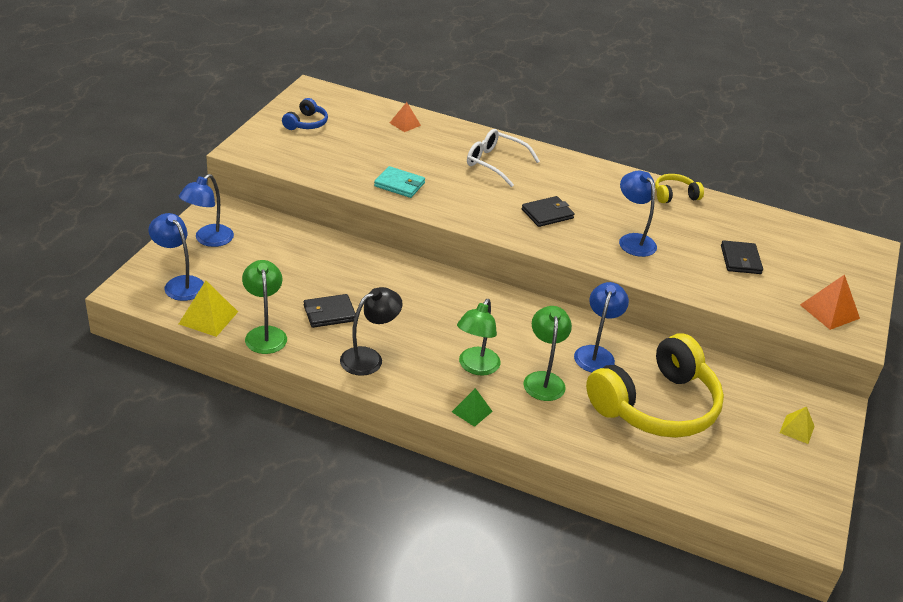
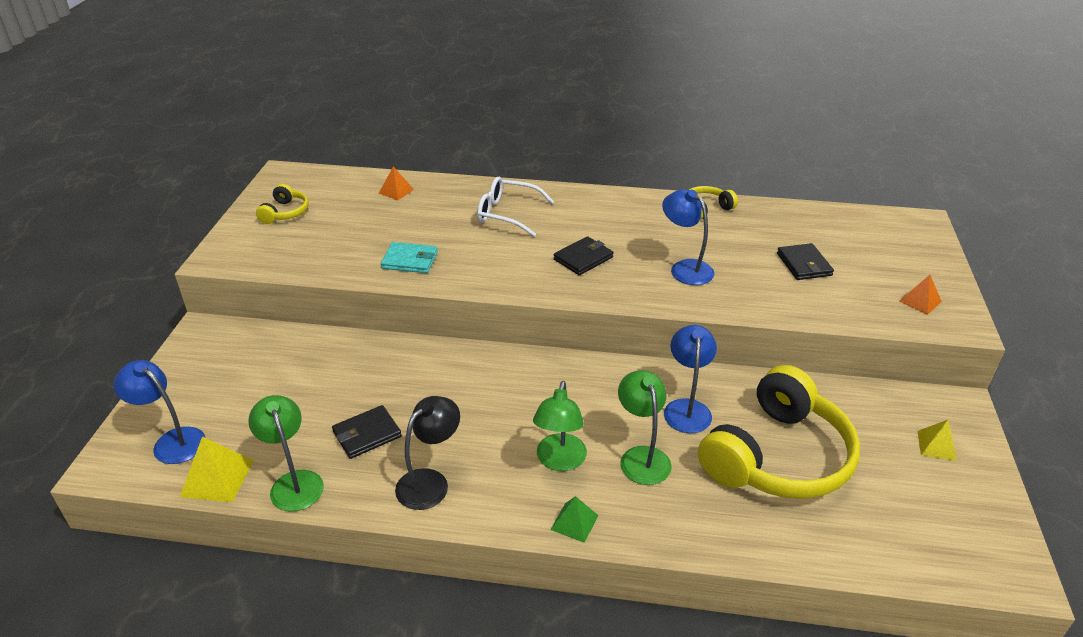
camera: 10 degrees left, 0 degrees up
blue lamp [179,174,234,247] -> none
blue headphones [282,98,328,130] -> yellow headphones [256,184,309,224]
orange pyramid [800,275,860,330] -> orange pyramid [899,275,942,315], size x0.64

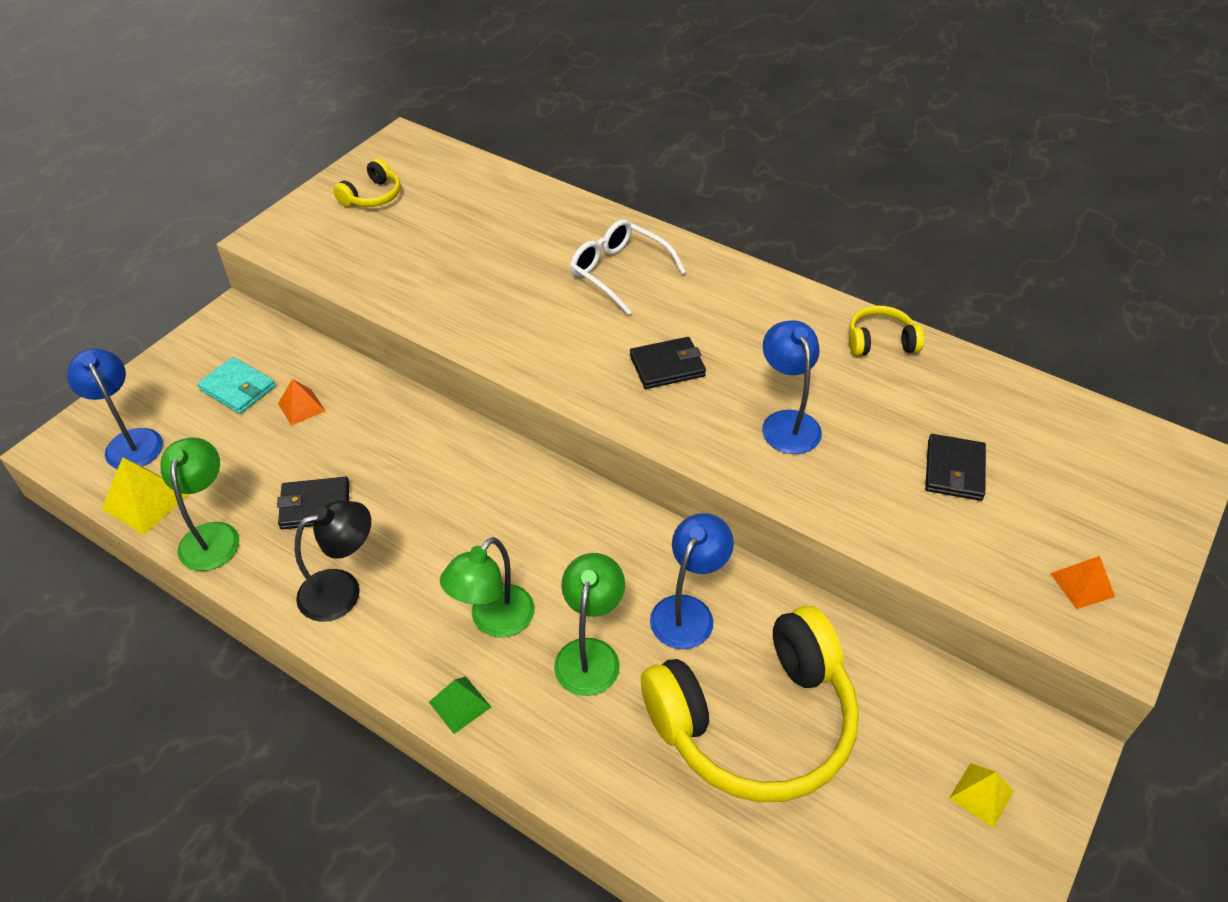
camera: 25 degrees right, 10 degrees up
orange pyramid [378,167,414,200] -> orange pyramid moved to [278,379,325,426]
turquoise wallet [381,242,438,273] -> turquoise wallet moved to [197,357,275,414]

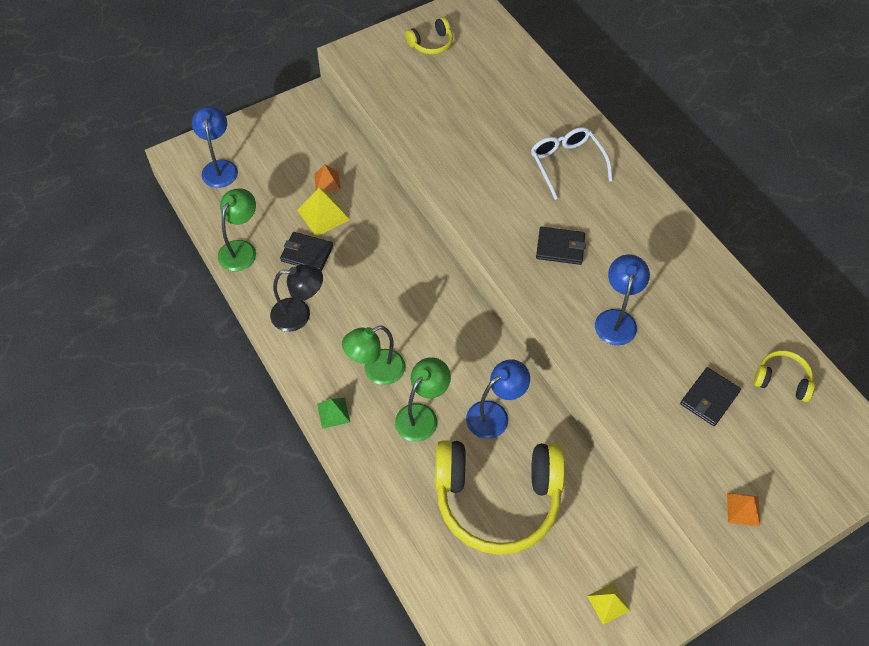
camera: 25 degrees right, 10 degrees up
yellow pyramid [102,457,190,535] -> yellow pyramid moved to [297,187,350,237]
turquoise wallet [197,357,275,414] -> none
yellow headphones [849,305,924,356] -> yellow headphones moved to [754,350,815,402]

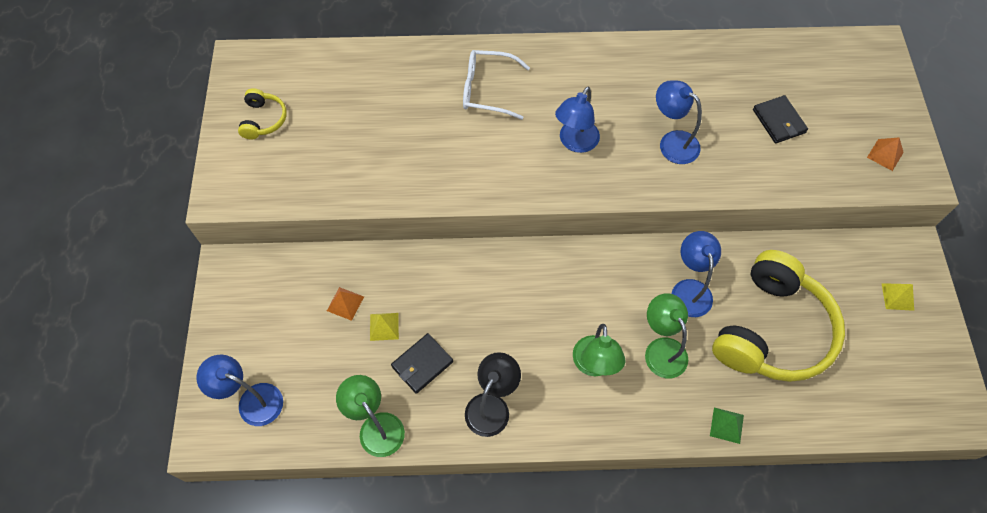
camera: 60 degrees left, 5 degrees up
yellow pyramid [297,187,350,237] -> yellow pyramid [370,313,399,341], size x0.64
green pyramid [317,398,350,429] -> green pyramid moved to [710,408,744,444]
black wallet [536,227,586,265] -> blue lamp [555,86,600,153]
yellow headphones [754,350,815,402] -> none

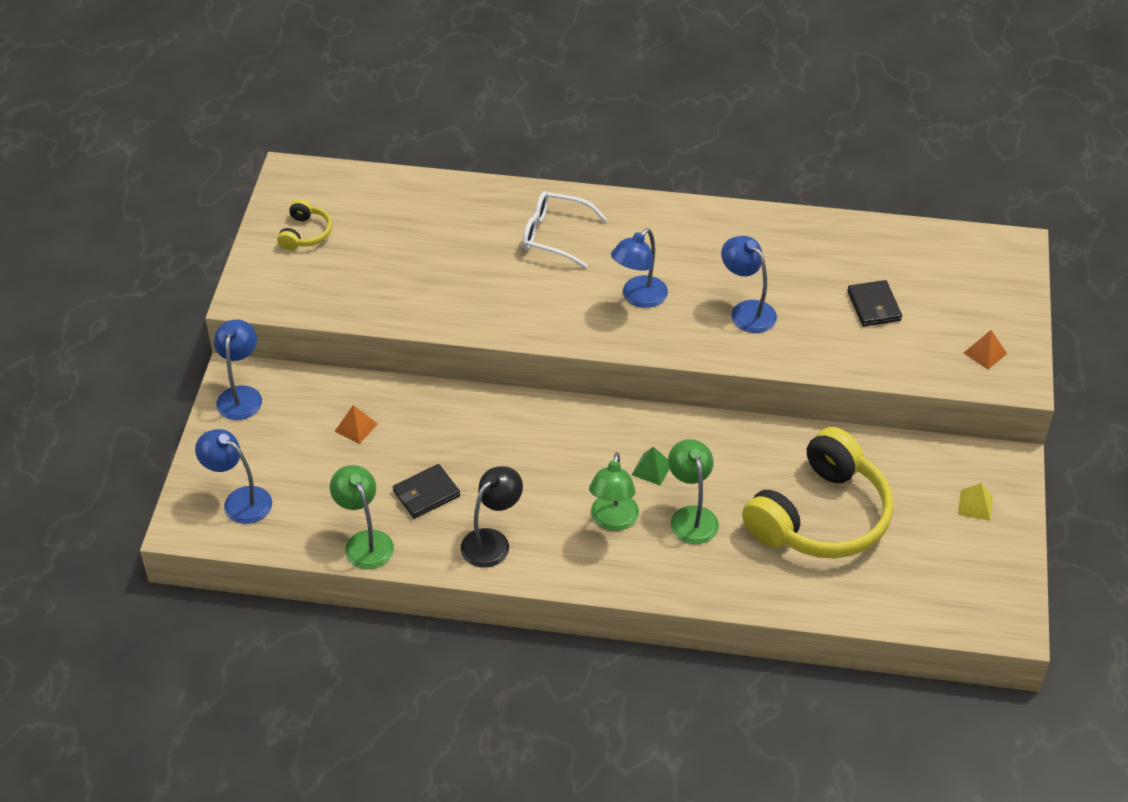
camera: 10 degrees right, 15 degrees down
yellow pyramid [370,313,399,341] -> none
blue lamp [672,231,721,317] -> blue lamp moved to [214,319,262,420]
green pyramid [710,408,744,444] -> green pyramid moved to [632,447,670,485]

